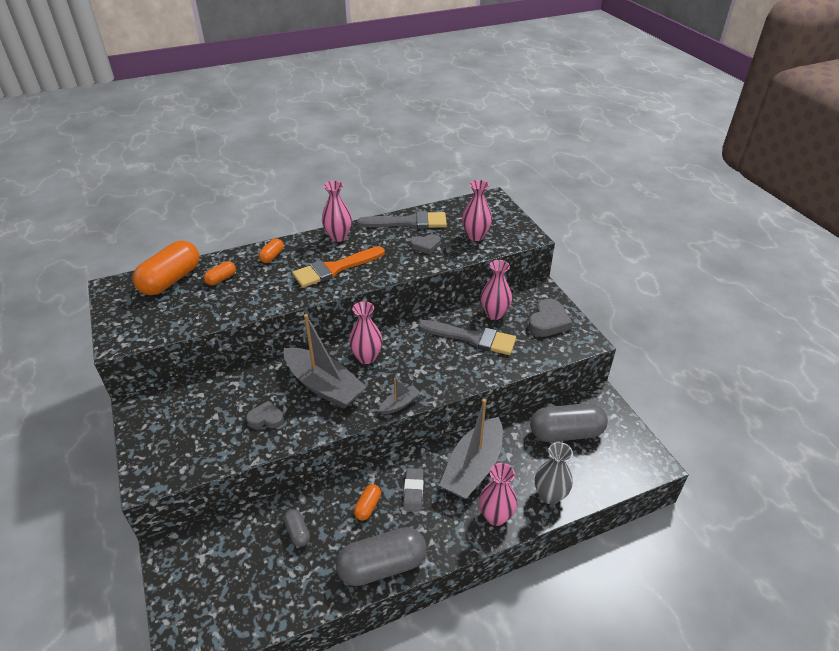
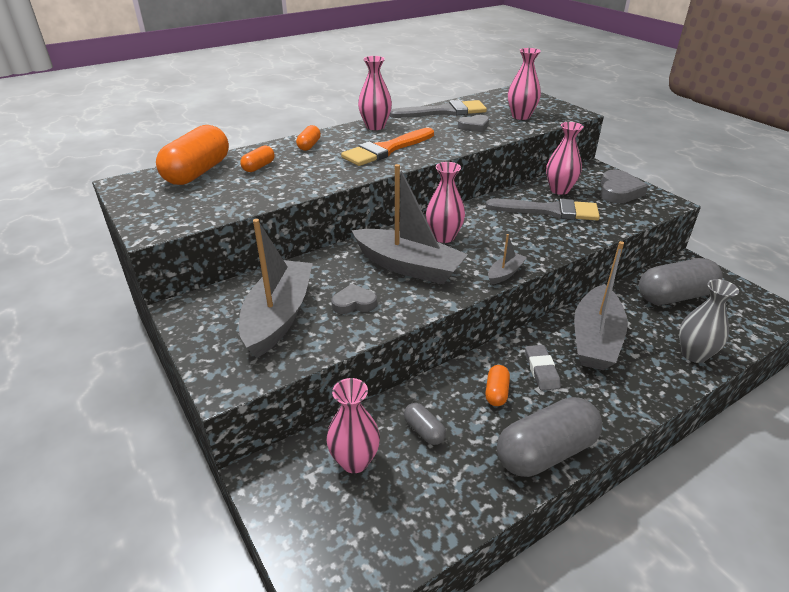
camera: 10 degrees left, 5 degrees down
pink vase [479,463,517,526] -> pink vase moved to [326,378,380,473]
none -> grey boat [239,219,313,358]

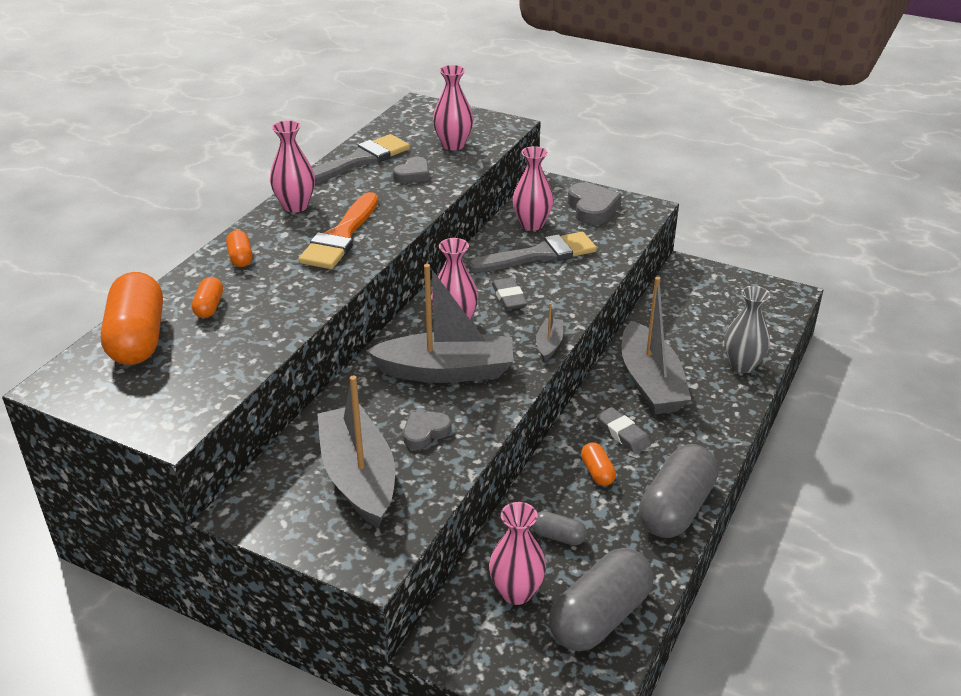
camera: 30 degrees left, 0 degrees up
grey capsule [639,258,723,305] -> grey capsule moved to [549,548,654,651]
none -> grey eraser [492,277,528,310]

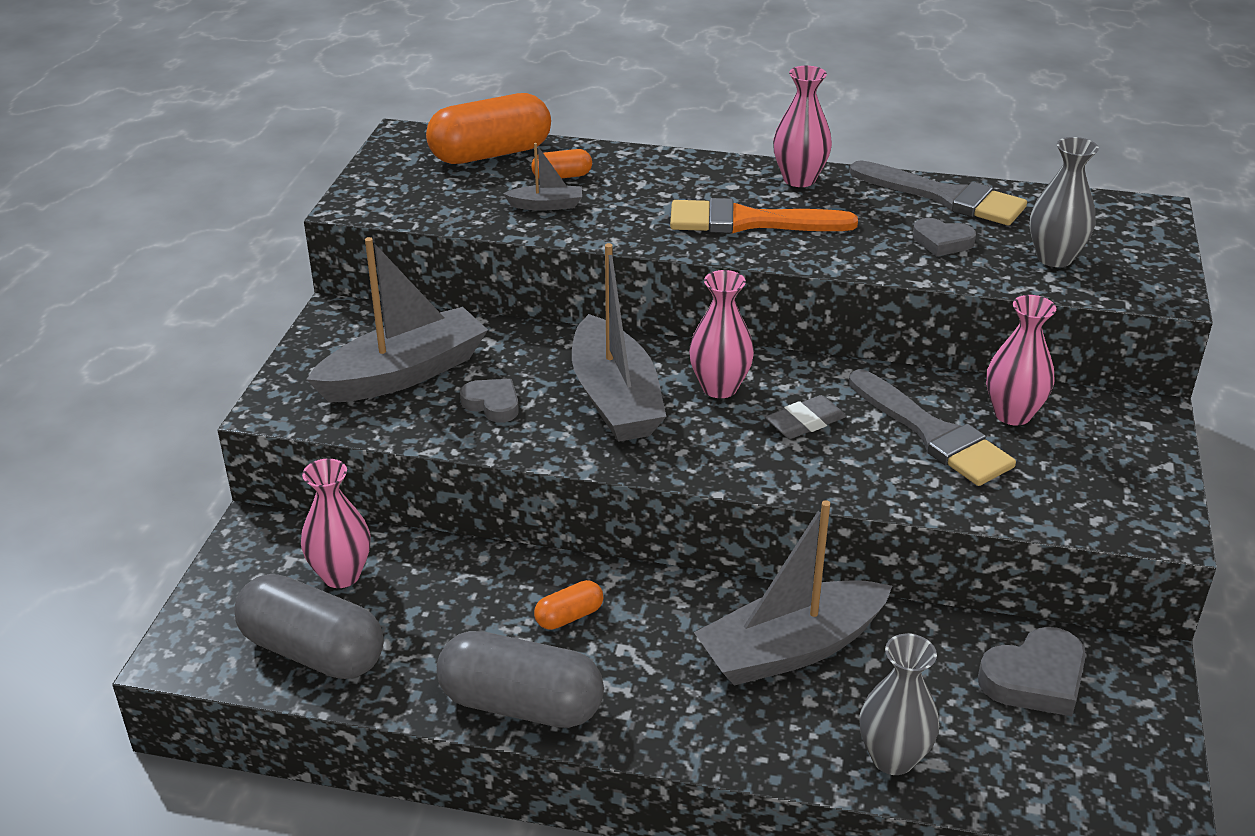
camera: 75 degrees right, 0 degrees up
orange capsule [226,230,253,267] -> none
pink vase [433,65,473,150] -> grey vase [1030,137,1099,267]
grey capsule [532,511,587,546] -> none
grey boat [536,303,563,362] -> grey boat moved to [503,143,582,211]
grey heart [568,182,622,225] -> grey heart moved to [978,627,1086,716]
grey eraser [596,407,651,454] -> none

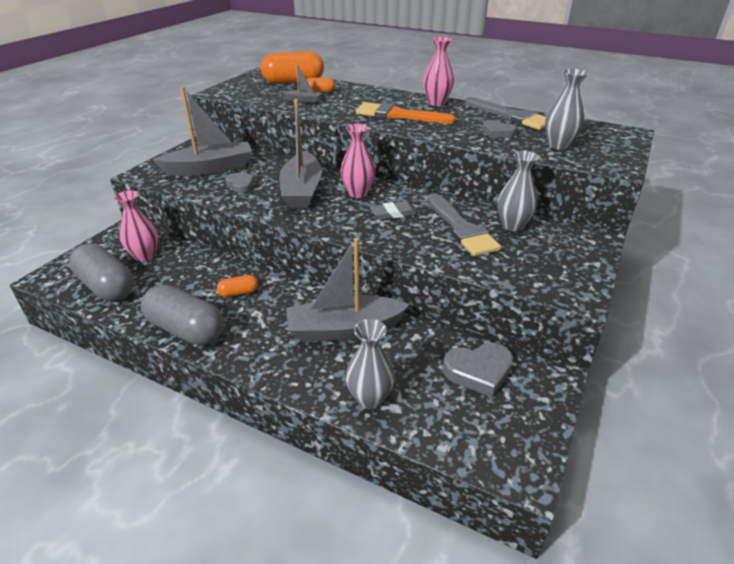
camera: 15 degrees right, 0 degrees up
pink vase [986,295,1056,425] -> grey vase [497,151,540,231]

